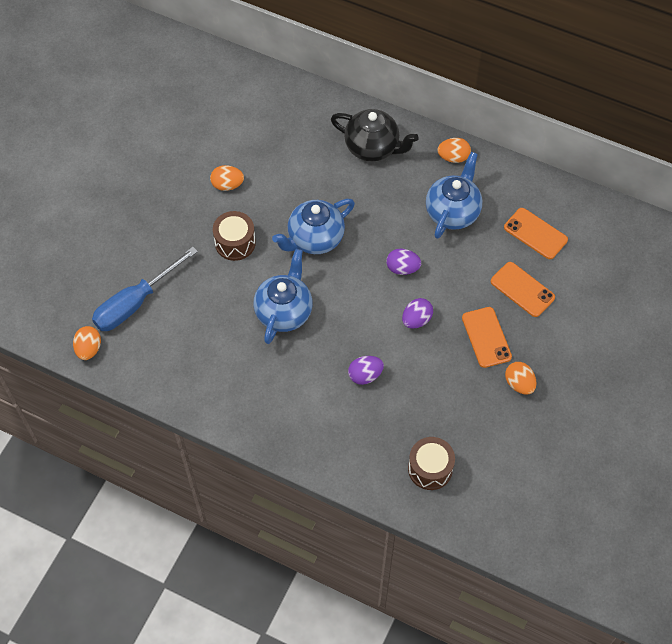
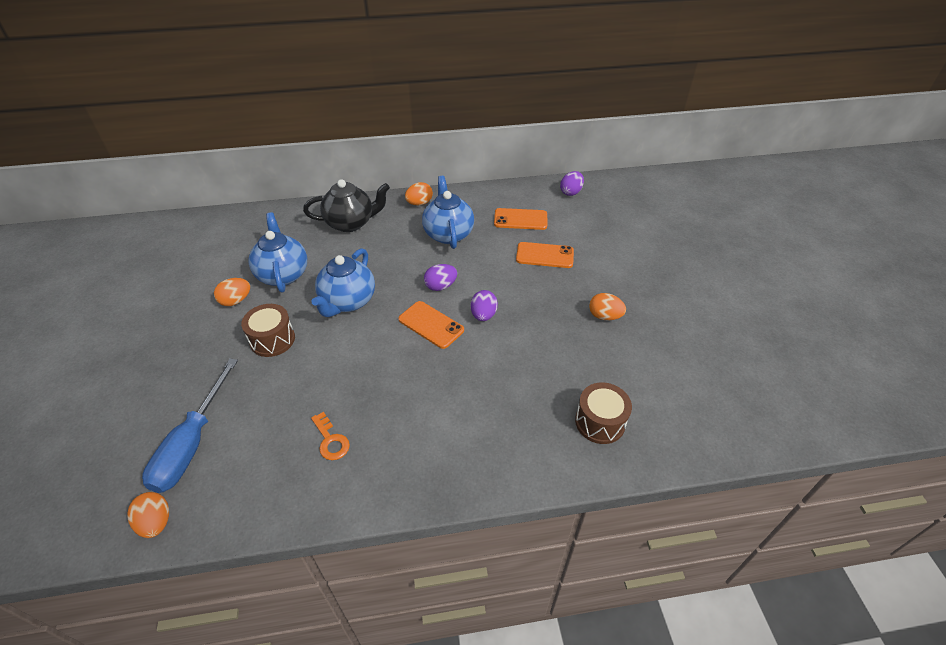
camera: 35 degrees left, 15 degrees down
blue teapot [253,249,313,344] -> blue teapot moved to [248,212,307,293]
purple egg [348,356,384,385] -> purple egg moved to [560,171,584,196]
orange phone [462,307,512,368] -> orange phone moved to [398,301,464,349]
none -> orange key [311,412,350,460]

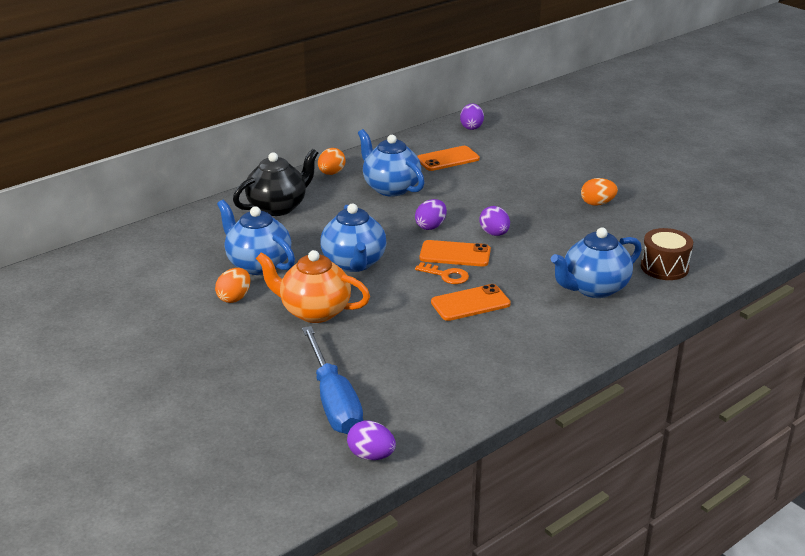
camera: 30 degrees left, 15 degrees down
orange egg [127,492,169,538] -> purple egg [347,421,396,460]
brown drum [241,304,295,357] -> orange teapot [256,250,370,323]
orange key [311,412,350,460] -> orange key moved to [415,262,469,284]
orange phone [516,242,574,268] -> orange phone moved to [431,284,511,321]
none -> blue teapot [551,228,642,298]

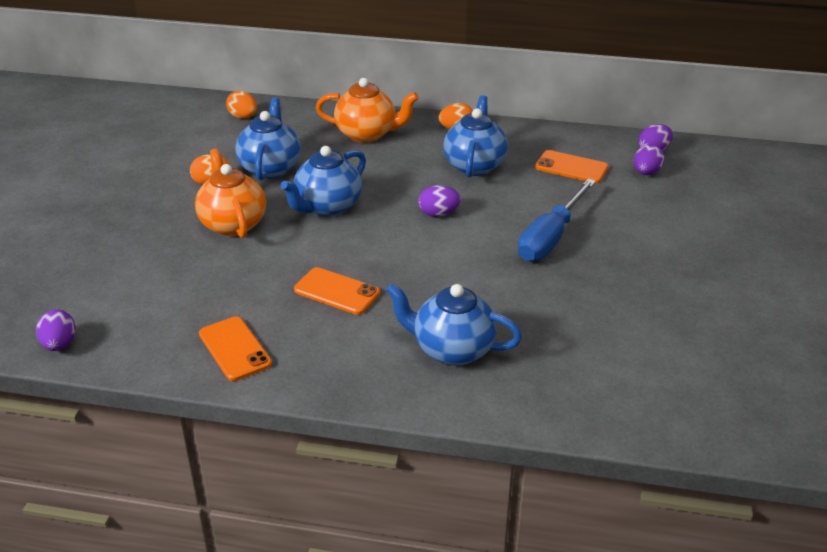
camera: 50 degrees right, 5 degrees up
black teapot [233,149,318,216] -> orange teapot [316,78,419,143]
blue screwdriver [302,326,363,434] -> blue screwdriver moved to [518,179,596,262]
orange key [415,262,469,284] -> none
orange phone [420,240,491,267] -> orange phone moved to [199,316,272,381]
purple egg [479,206,510,236] -> purple egg moved to [634,144,665,175]
orange egg [581,178,618,206] -> orange egg moved to [226,91,257,119]
brown drum [641,228,693,280] -> none

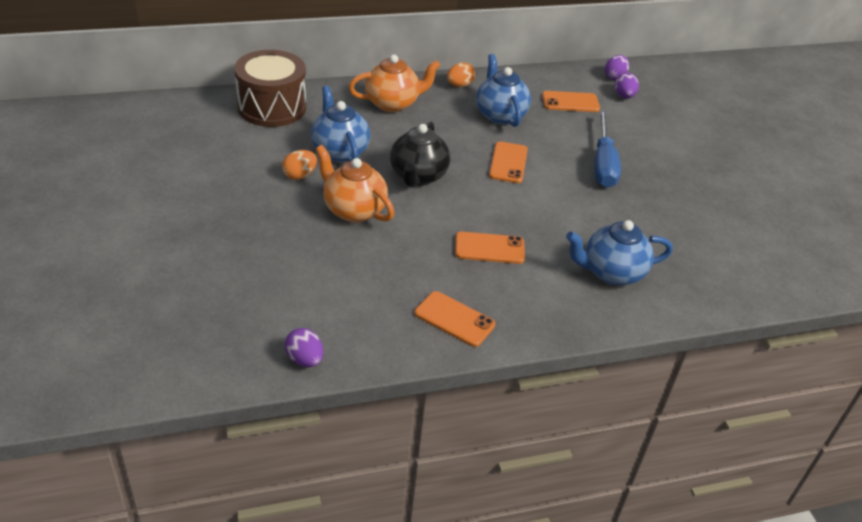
camera: 30 degrees left, 5 degrees up
orange egg [226,91,257,119] -> brown drum [235,50,306,127]
blue teapot [281,146,366,217] -> black teapot [390,122,451,187]
purple egg [419,185,461,217] -> orange phone [489,141,528,183]

